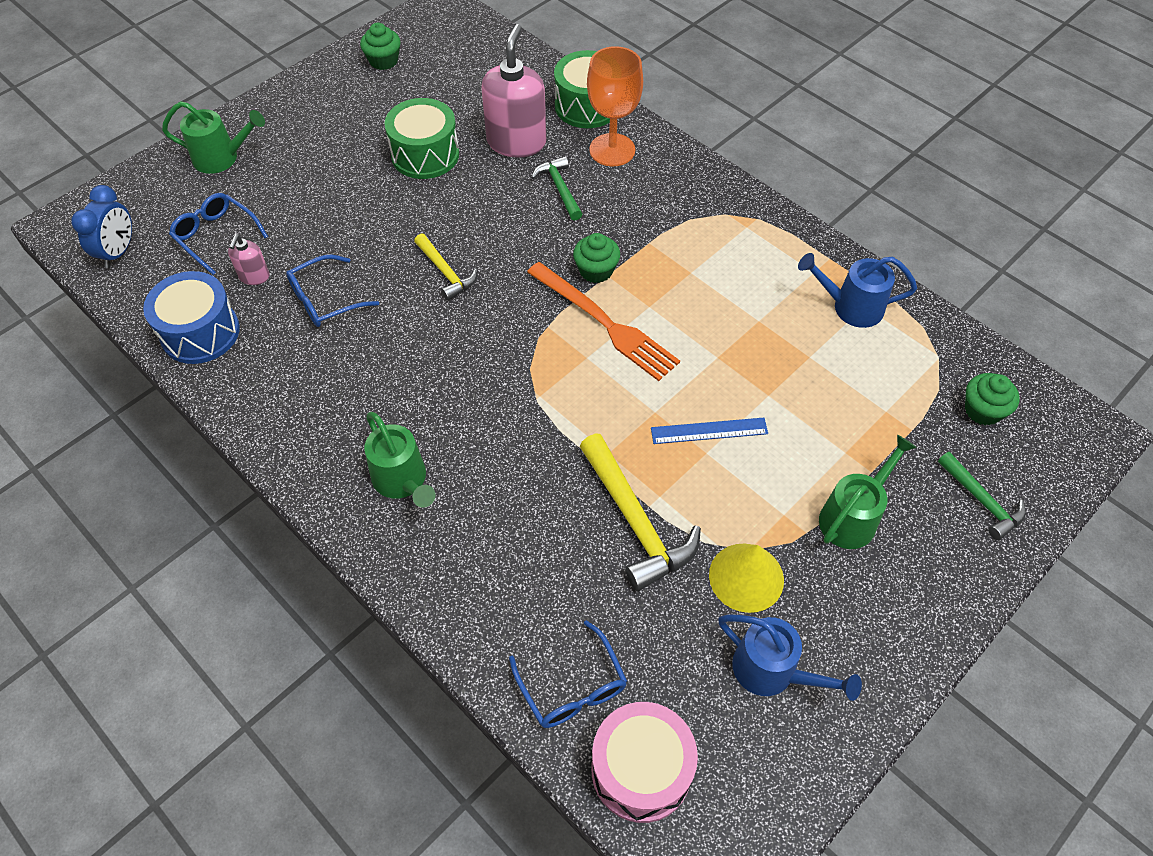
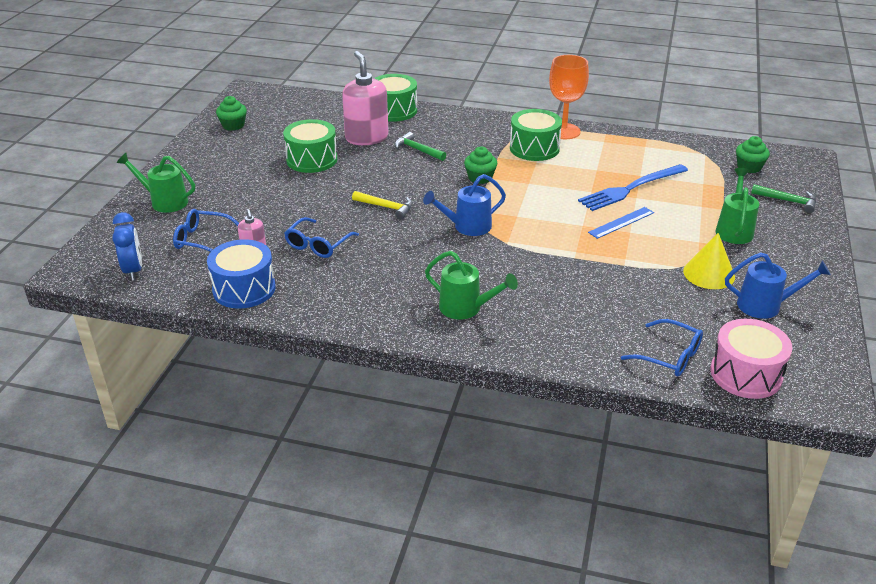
camera: 30 degrees left, 20 degrees down
green watering can [162,101,265,174] -> green watering can turned 135 degrees counterclockwise [117,153,195,213]
orange fork [527,262,680,381] -> none
yellow hammer [580,434,701,591] -> none
orange goblet [587,46,643,166] -> orange goblet moved to [549,55,589,139]
blue watering can [798,253,917,328] -> blue watering can moved to [423,174,506,236]
none -> green drum [510,109,562,161]
none -> blue fork [578,164,688,211]

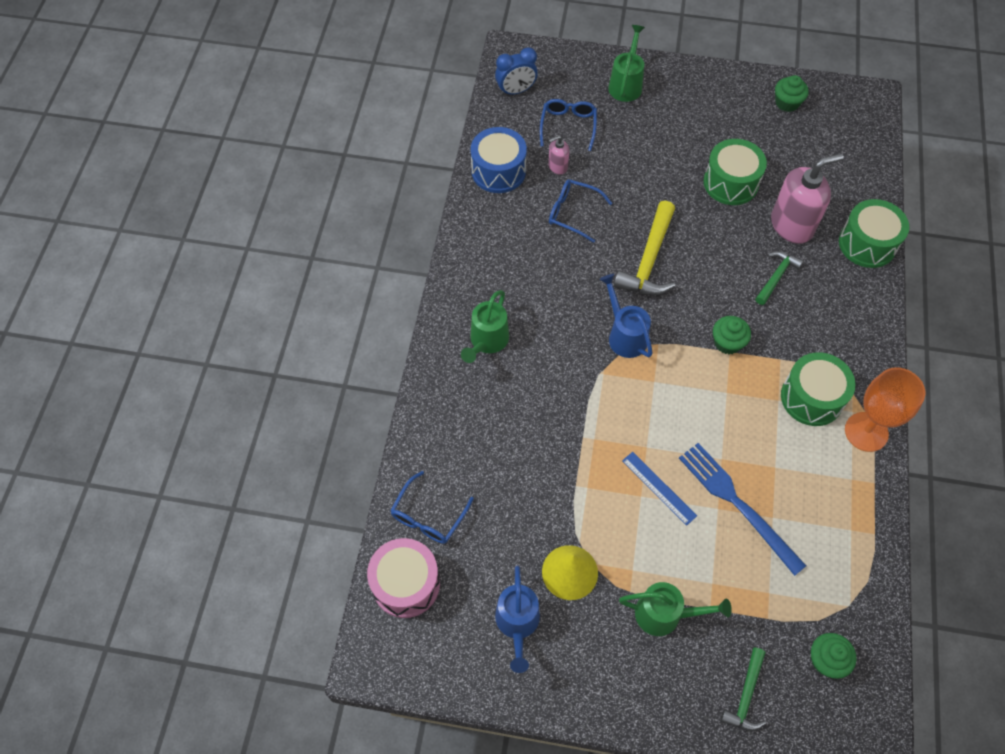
camera: 85 degrees right, 25 degrees up
yellow hammer [352,191,413,219] -> yellow hammer [614,200,675,295], size x1.69

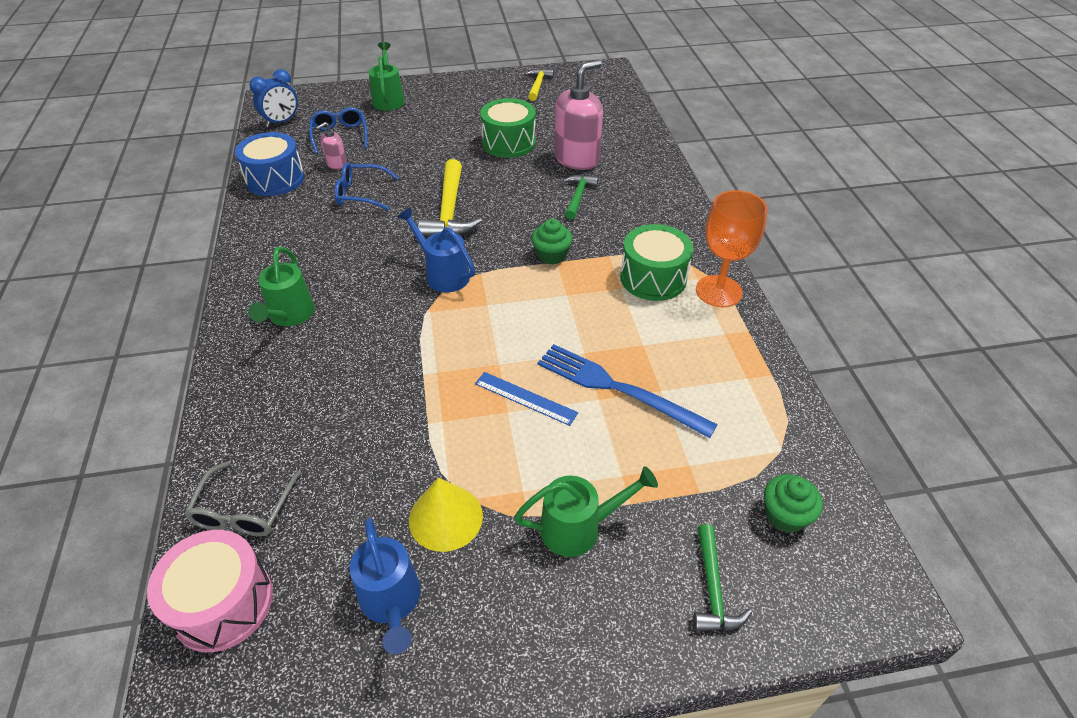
camera: 20 degrees left, 15 degrees down
blue glasses [390,471,474,544] -> grey glasses [184,461,302,536]
green cupcake [775,75,809,112] -> yellow hammer [525,68,554,101]
green drum [839,199,909,268] -> none

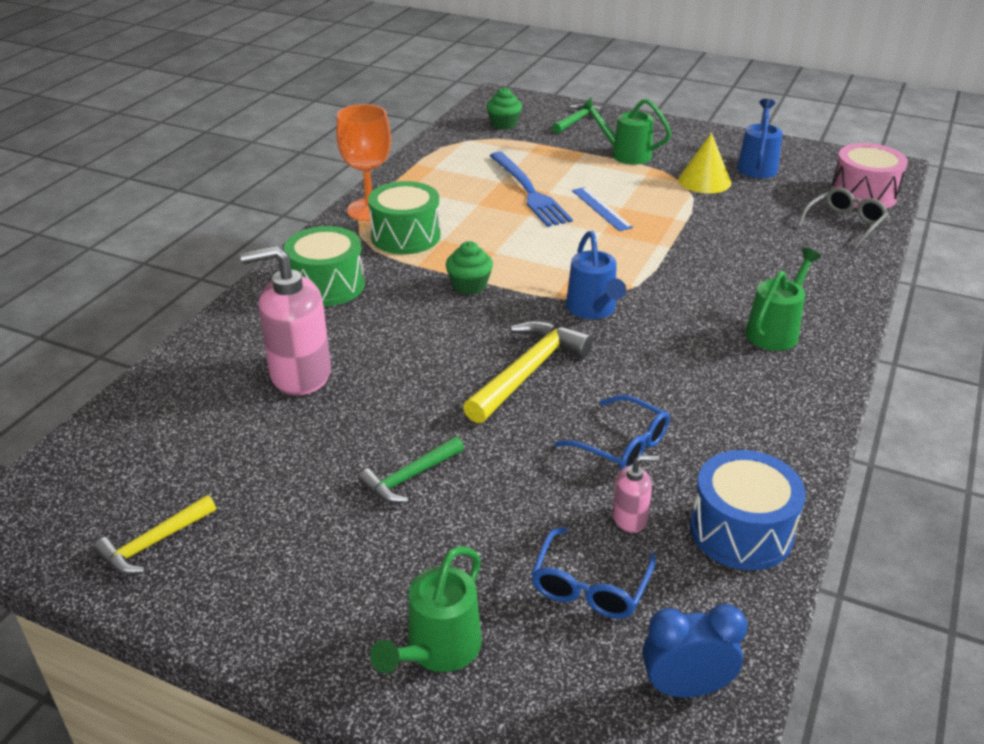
camera: 145 degrees left, 10 degrees down
green drum [480,98,536,158] -> green drum moved to [284,226,365,306]
green hammer [563,175,599,220] -> green hammer moved to [358,436,464,503]

